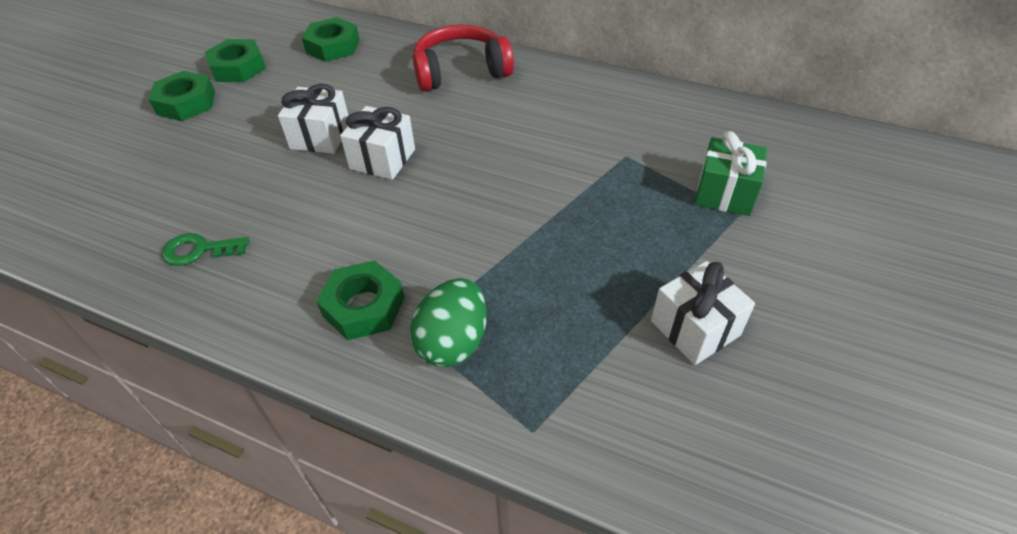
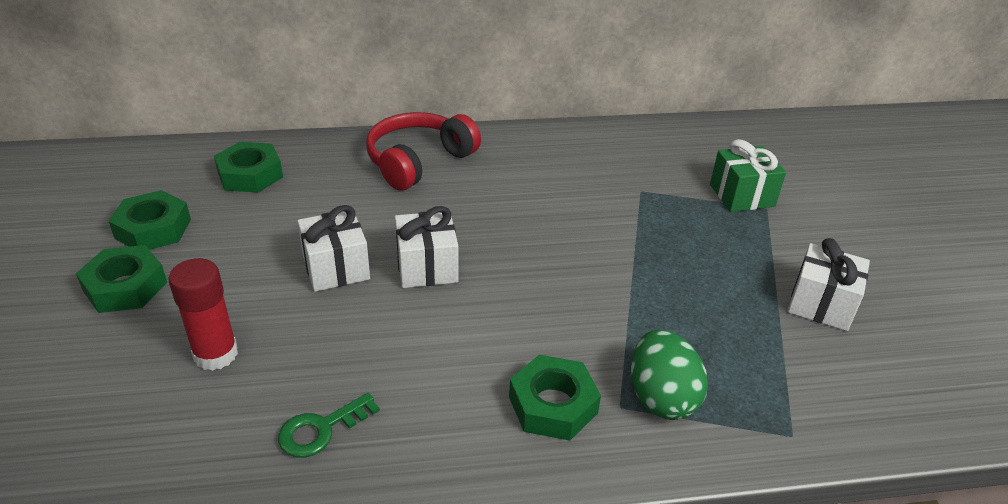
camera: 35 degrees left, 10 degrees down
none -> red glue stick [169,258,238,371]

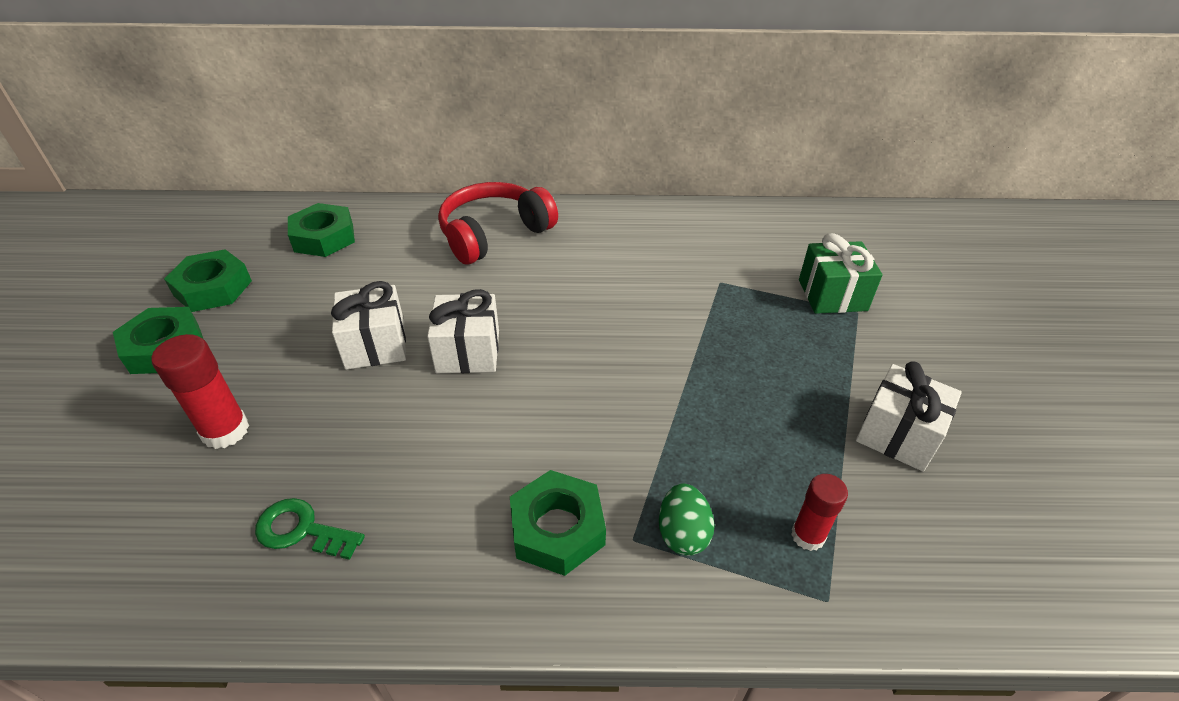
camera: 10 degrees right, 5 degrees up
green key [278,393,380,457] -> green key turned 45 degrees clockwise [255,498,365,560]
green egg [631,329,708,420] -> green egg [659,483,715,556], size x0.66
none -> red glue stick [791,474,848,551]

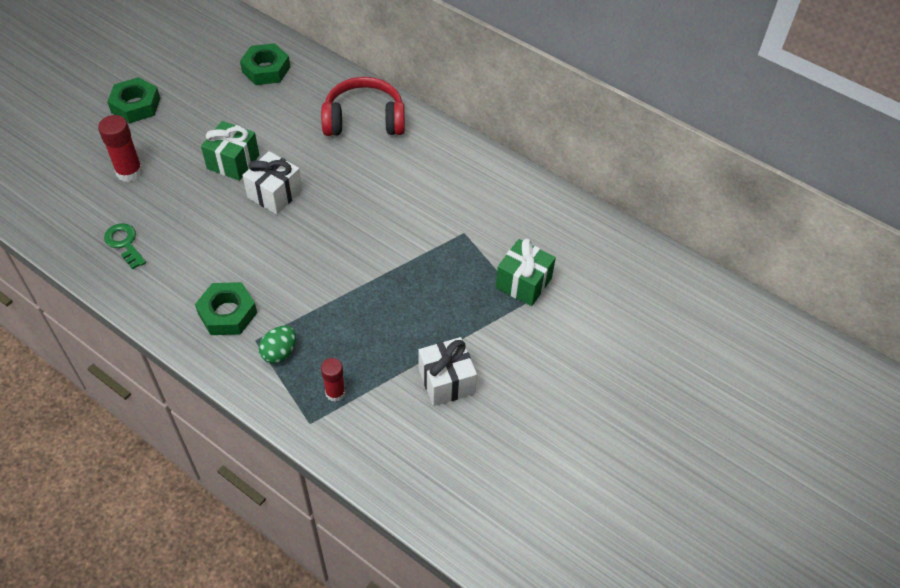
camera: 35 degrees right, 10 degrees up
green nut [164,249,252,312] -> none
white gift [331,281,406,370] -> green gift [201,121,259,181]

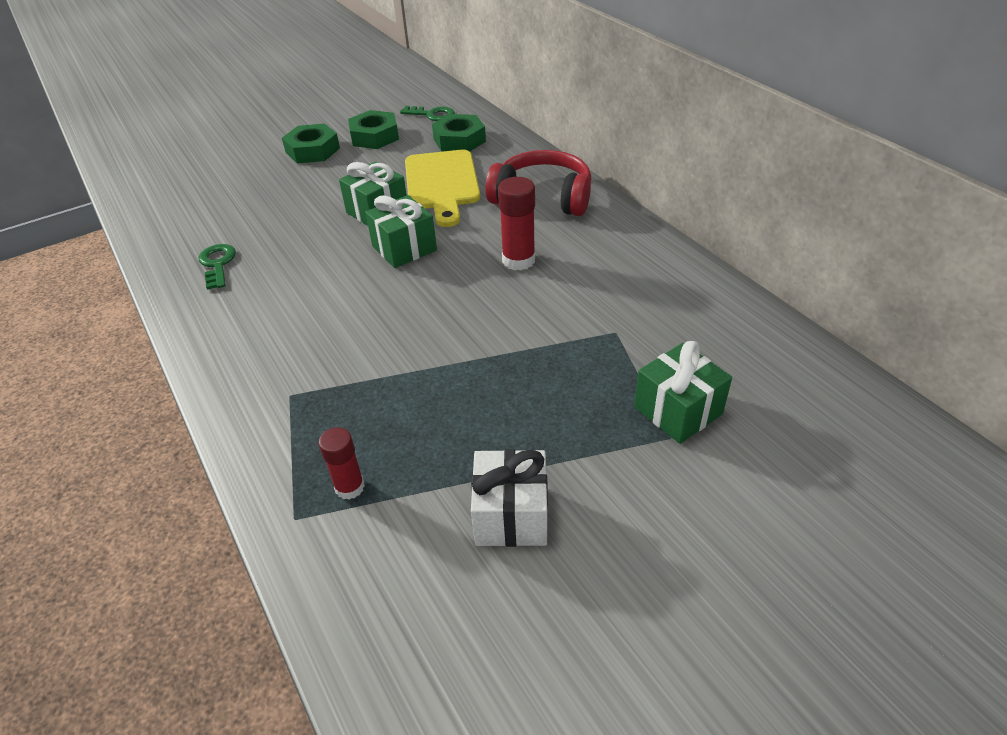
camera: 25 degrees right, 10 degrees down
red glue stick [98,115,143,182] -> red glue stick moved to [498,177,535,271]
green nut [195,282,257,335] -> green nut moved to [348,110,399,149]
white gift [242,151,302,214] -> green gift [365,195,437,268]
green egg [259,326,296,364] -> none
none -> green key [400,106,455,121]
none -> yellow cutting board [405,150,480,227]

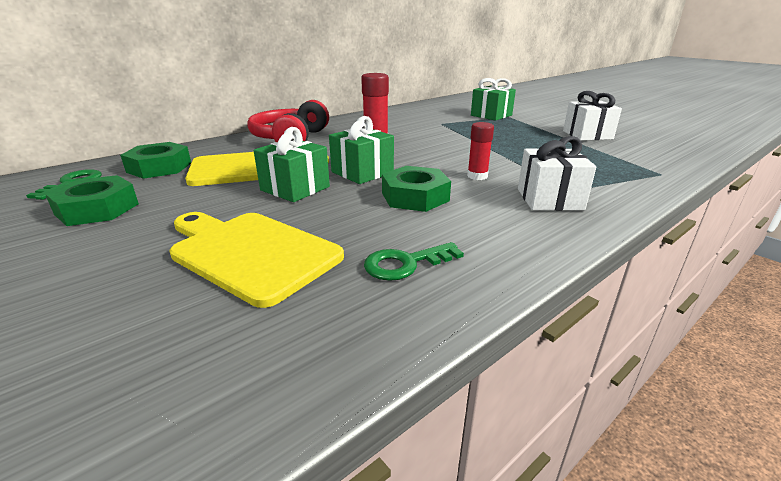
camera: 100 degrees left, 15 degrees down
green nut [282,123,340,164] -> green nut moved to [382,166,451,212]
red glue stick [319,427,365,500] -> red glue stick moved to [467,122,494,180]
none -> yellow cutting board [169,212,344,308]
none -> white gift [518,136,596,211]

